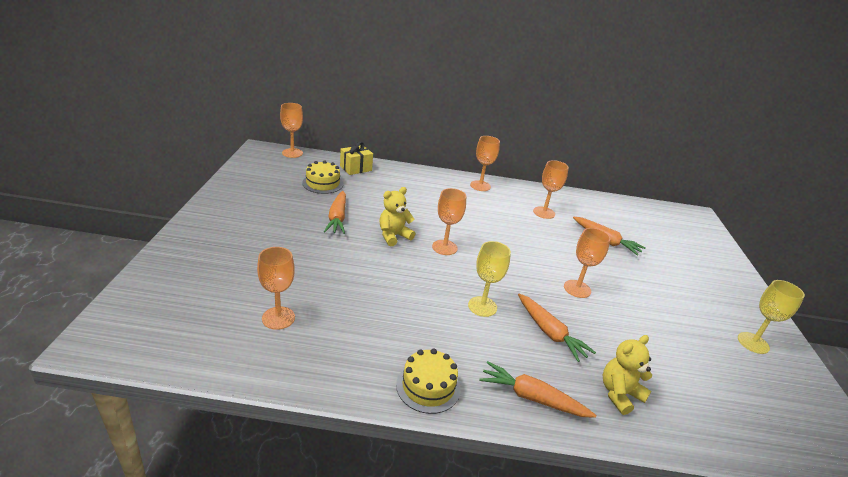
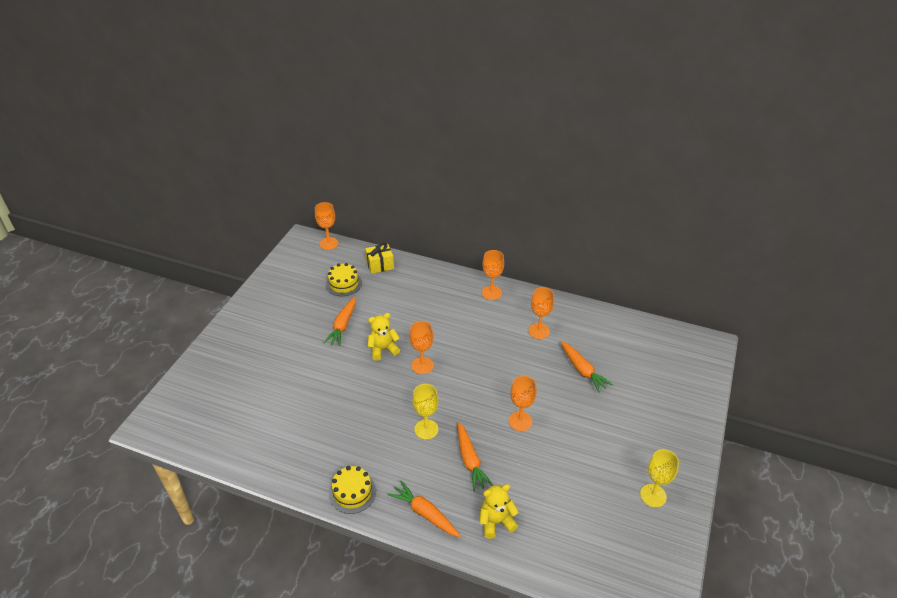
camera: 20 degrees right, 10 degrees up
orange goblet [257,247,295,330] -> none

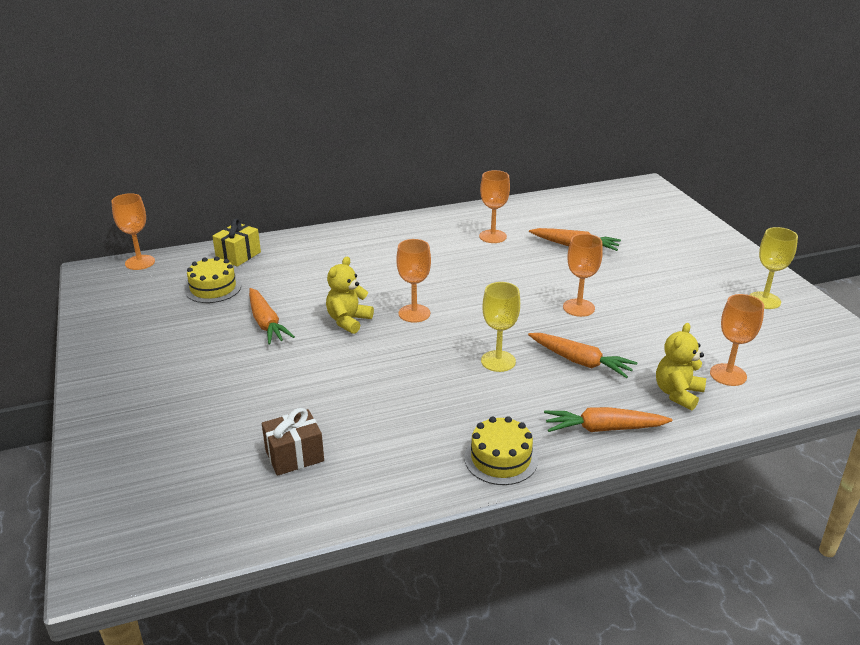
camera: 40 degrees left, 10 degrees down
orange goblet [482,250,504,300] -> orange goblet moved to [710,294,764,386]
none -> brown gift [262,408,324,476]

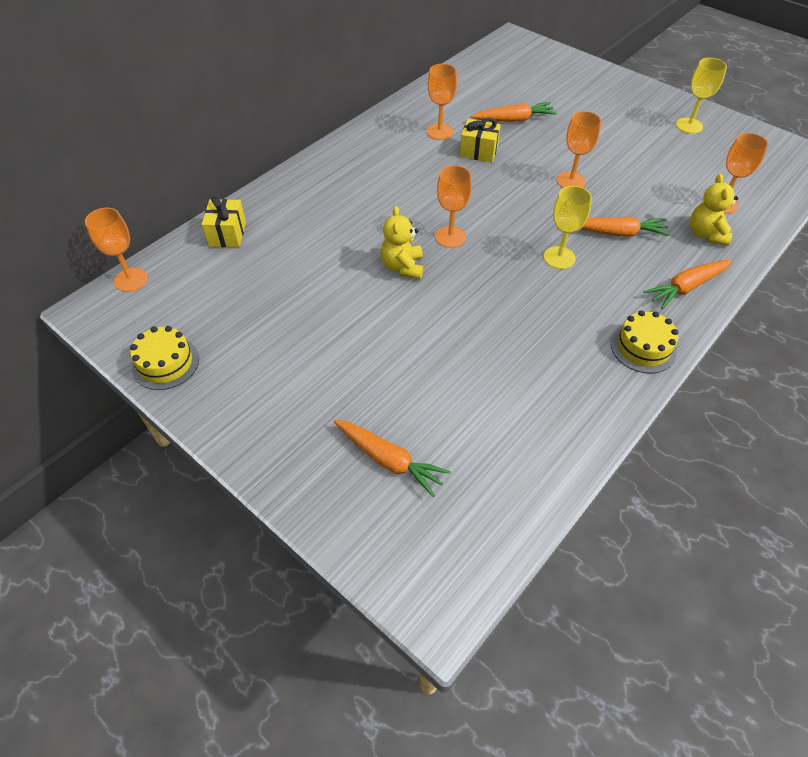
camera: 30 degrees left, 20 degrees up
yellow cake [185,256,241,303] -> yellow cake moved to [130,326,199,390]
orange carrot [249,288,295,345] -> orange carrot moved to [334,420,451,497]
brown gift [262,408,324,476] -> none
none -> yellow gift [460,118,501,162]

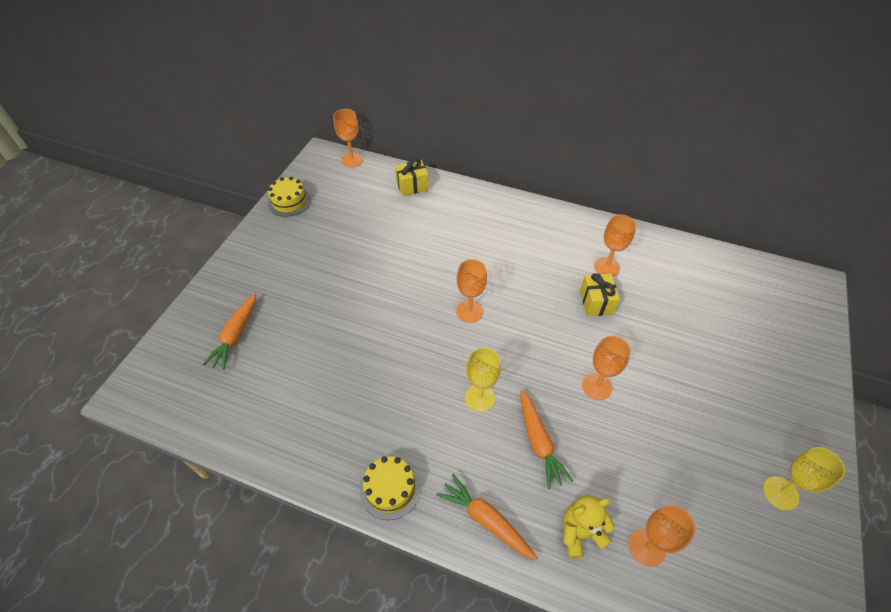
camera: 70 degrees right, 0 degrees up
yellow teddy bear [381,206,423,279] -> none
orange carrot [471,102,557,122] -> none

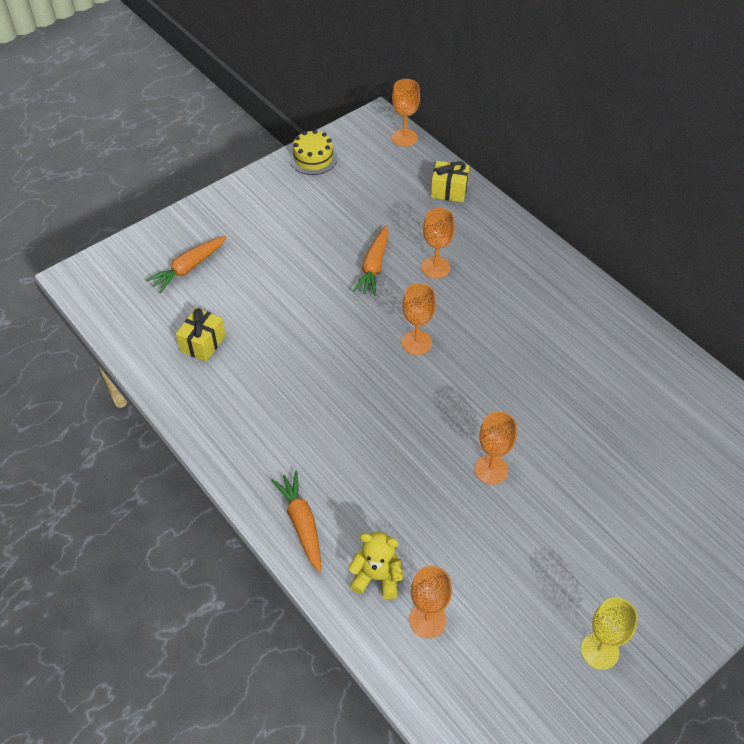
camera: 30 degrees right, 0 degrees up
yellow cake [360,456,421,520] -> none
yellow goblet [465,347,501,412] -> none
orange carrot [520,390,573,489] -> orange carrot moved to [353,225,389,296]
yellow gift [580,273,620,316] -> yellow gift moved to [176,308,226,362]
orange goblet [594,214,636,277] -> orange goblet moved to [421,208,455,279]

